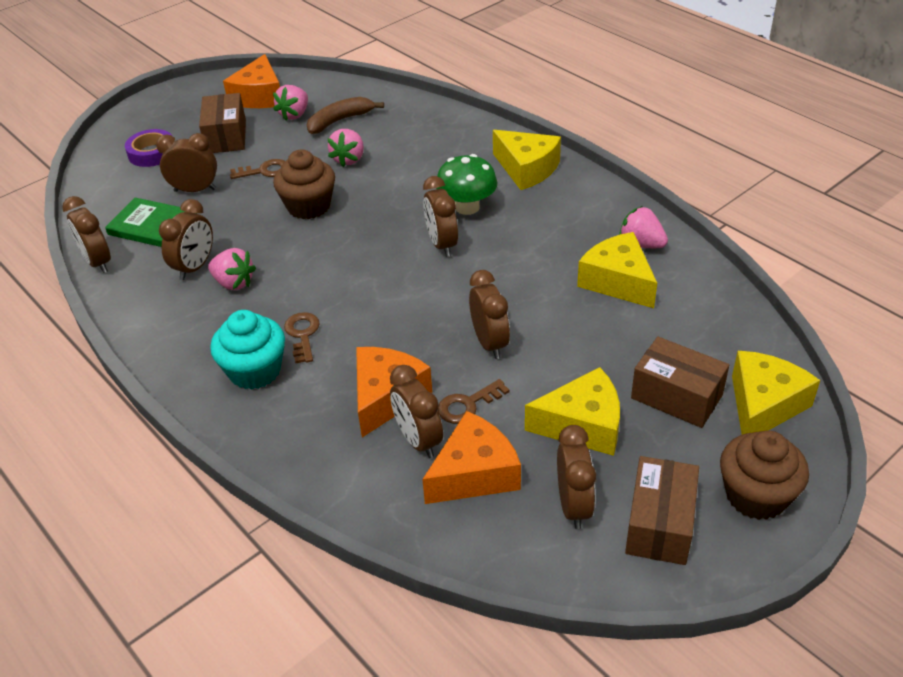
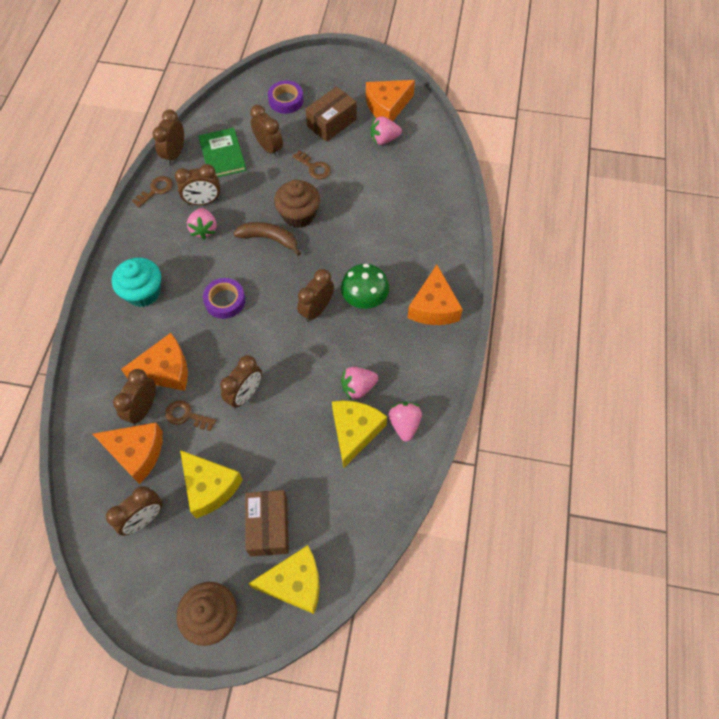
camera: 50 degrees right, 20 degrees up
brown key [284,312,320,363] -> brown key moved to [132,176,173,208]
brown banana [307,97,384,134] -> brown banana moved to [233,222,301,256]
pink strawberry [328,129,364,167] -> pink strawberry moved to [341,367,378,400]
yellow cheese [493,130,561,190] -> orange cheese [408,265,463,325]
brown box [625,456,699,565] -> none
none -> purple tape [203,278,245,319]

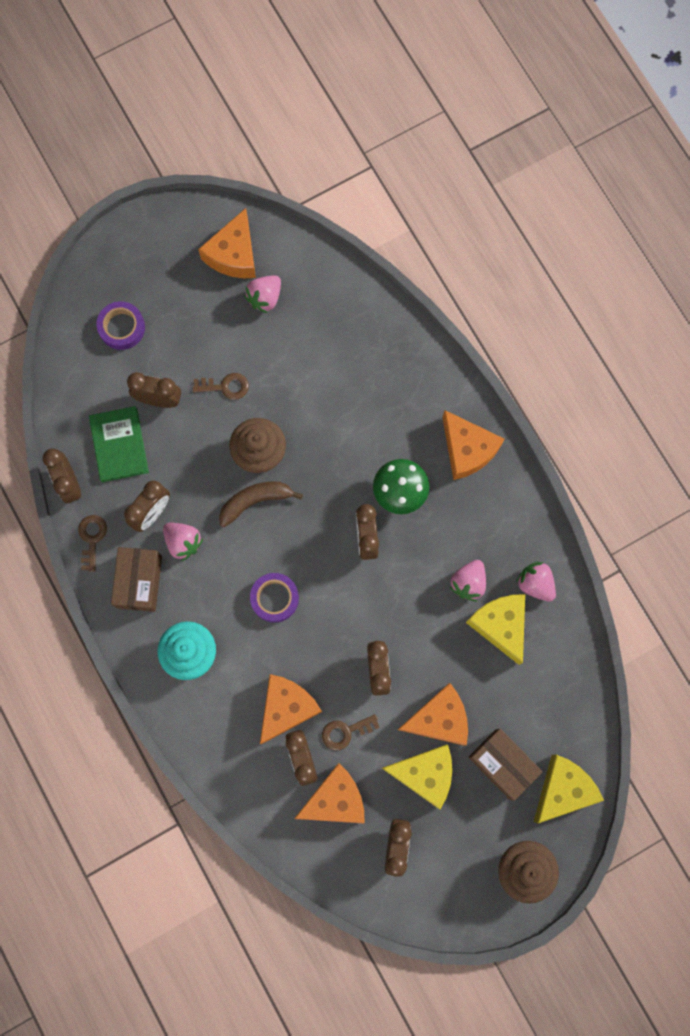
camera: 40 degrees left, 15 degrees up
green book [198,128,246,177] -> green book turned 45 degrees clockwise [89,406,149,482]
brown box [306,87,357,142] -> brown box moved to [111,547,162,612]
none -> orange cheese [398,683,468,746]

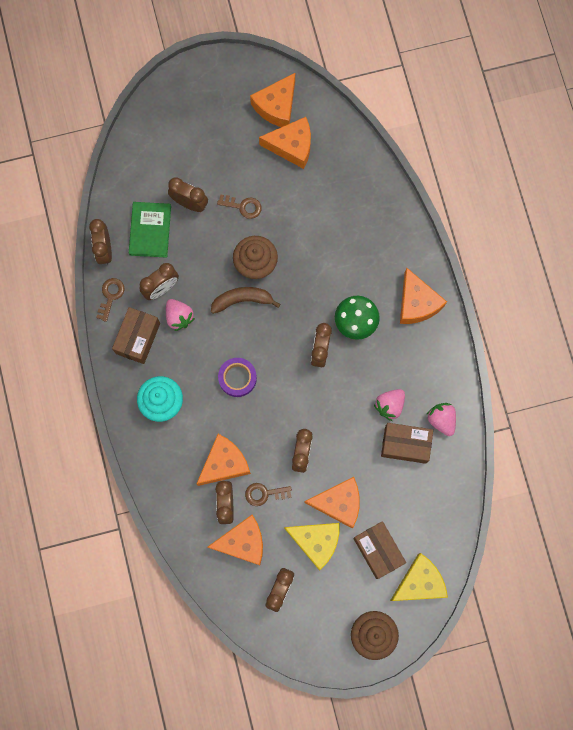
camera: 15 degrees right, 0 degrees up
purple tape [96,301,145,350] -> none
pink strawberry [244,275,281,313] -> orange cheese [259,117,311,169]
yellow cheese [466,594,525,665] -> brown box [381,423,433,464]

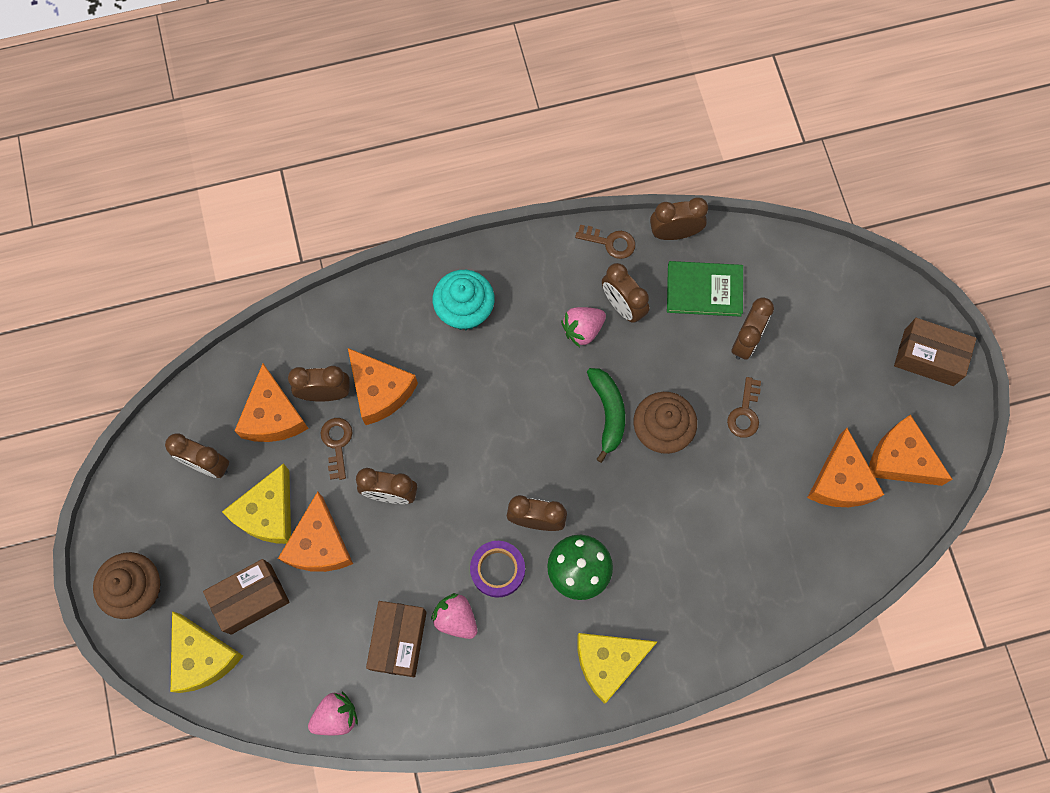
camera: 90 degrees right, 5 degrees down
brown box [112,307,160,364] -> brown box moved to [894,318,976,386]
brown banana [211,287,281,314] -> green banana [587,368,625,463]
purple tape [218,358,257,397] -> purple tape moved to [470,541,525,598]
orange cheese [400,268,447,324] -> yellow cheese [577,633,657,704]
pink strawberry [426,403,456,436] -> pink strawberry moved to [308,692,358,735]

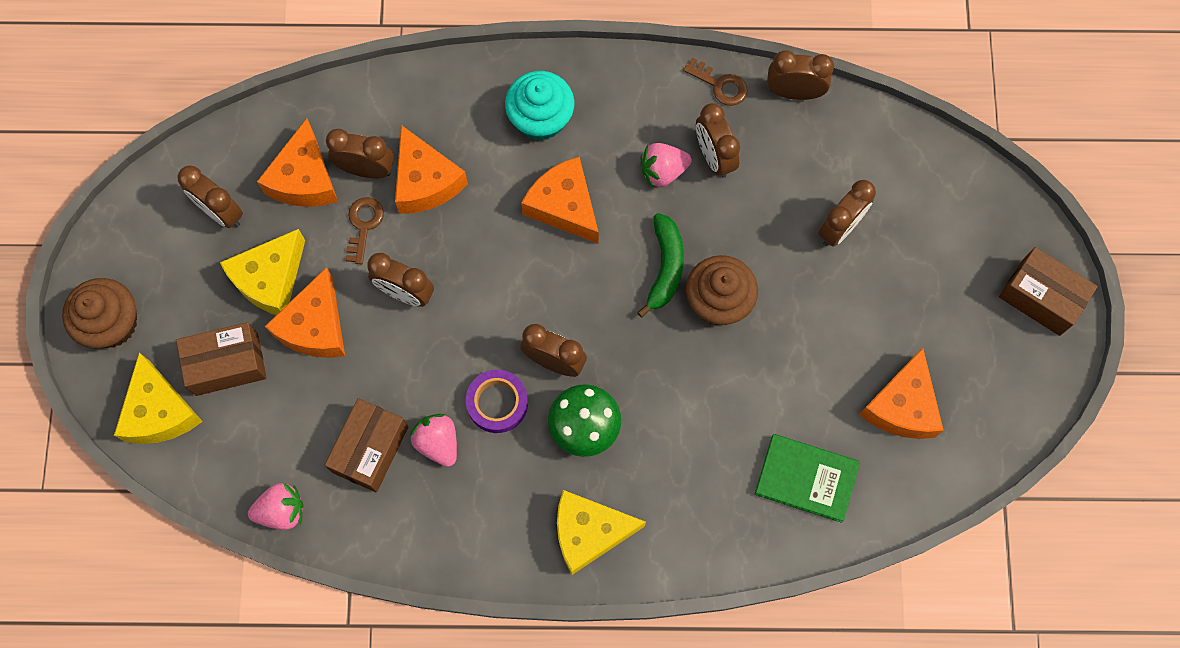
camera: 15 degrees right, 0 degrees up
green book [667,261,743,317] -> green book moved to [755,434,860,523]
brown key [727,377,761,438] -> none
orange cheese [869,415,953,486] -> orange cheese moved to [521,157,599,244]

